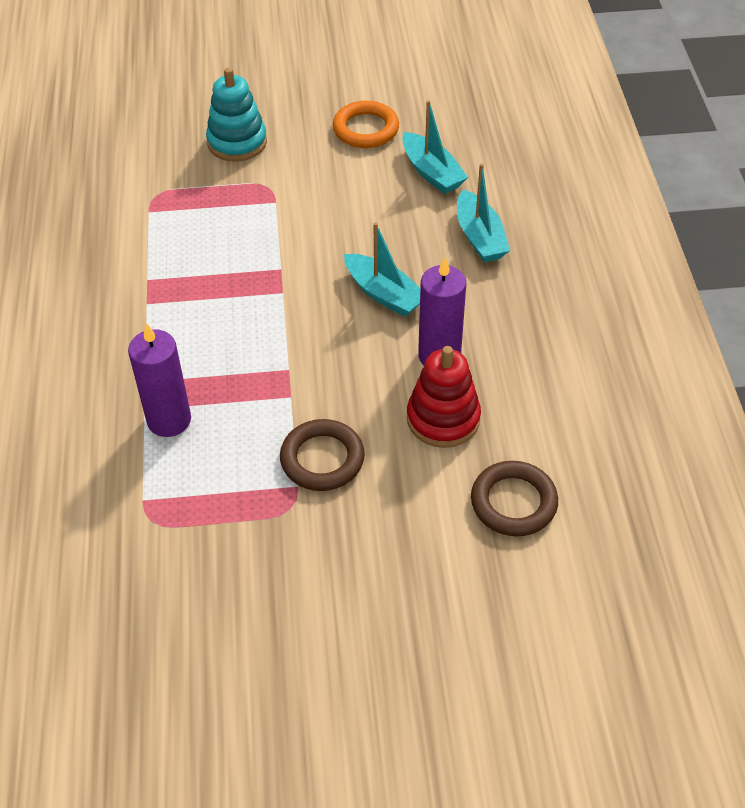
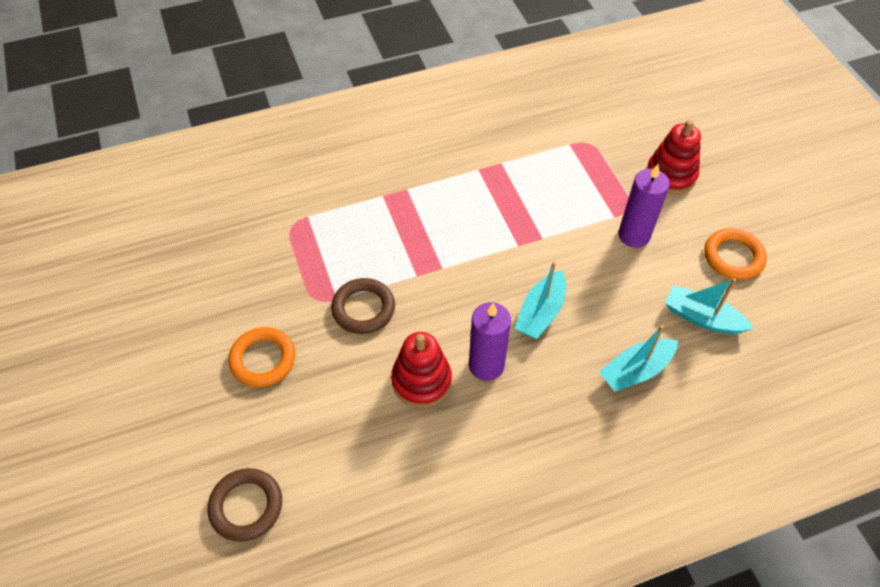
camera: 75 degrees right, 5 degrees up
purple candle [128,323,191,437] -> purple candle moved to [618,164,670,248]
turquoise stacking toy [206,68,267,162] -> red stacking toy [646,120,701,194]
turquoise boat [402,100,468,194] -> turquoise boat turned 75 degrees clockwise [665,278,753,334]
brown ring [471,461,558,536] -> brown ring moved to [208,468,282,542]
none -> orange ring [228,327,295,387]

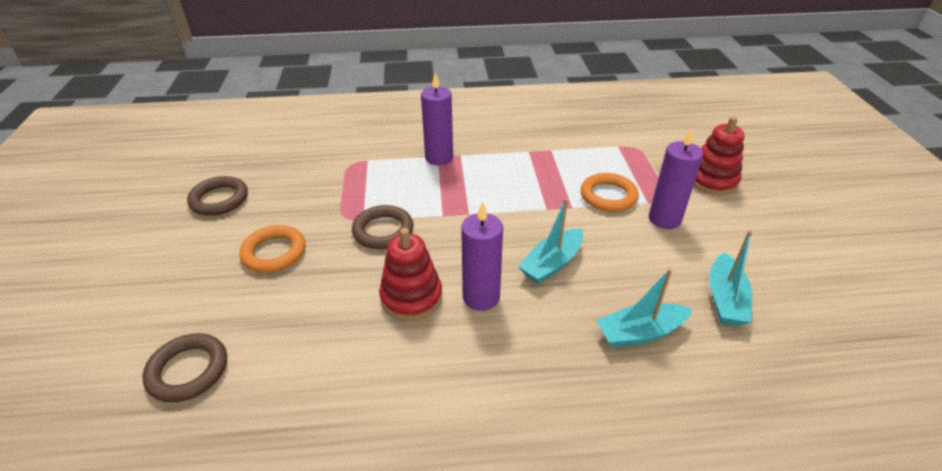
camera: 15 degrees right, 15 degrees down
turquoise boat [665,278,753,334] -> turquoise boat turned 120 degrees counterclockwise [709,230,752,326]
orange ring [704,228,767,280] -> orange ring moved to [581,173,639,212]
none -> brown ring [187,176,248,216]
none -> purple candle [421,73,453,165]

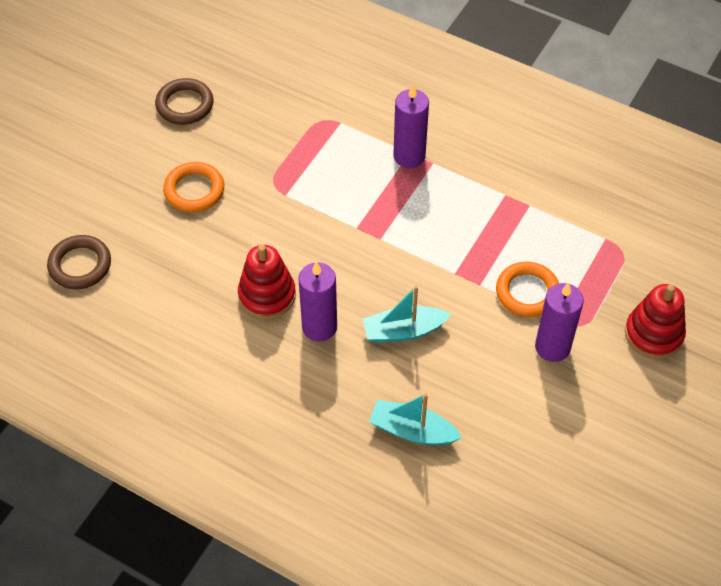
camera: 35 degrees right, 15 degrees up
brown ring [352,205,413,249] -> none
turquoise boat [709,230,752,326] -> none

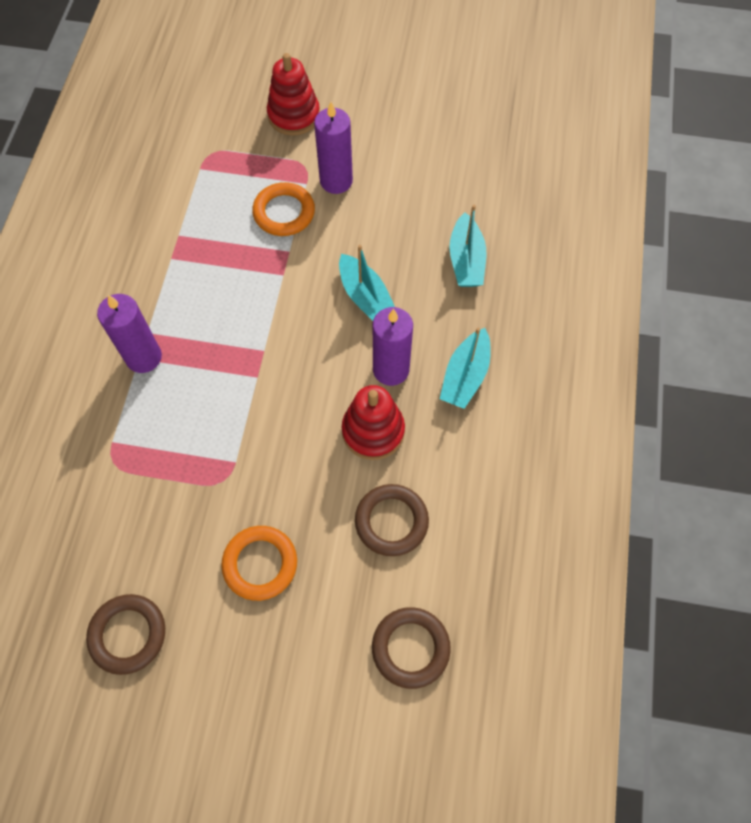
camera: 110 degrees left, 10 degrees up
none -> brown ring [355,484,429,556]
none -> turquoise boat [440,328,491,409]

